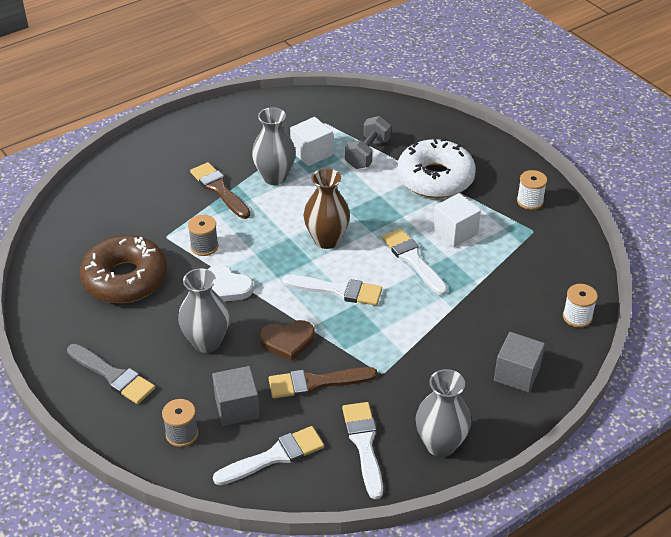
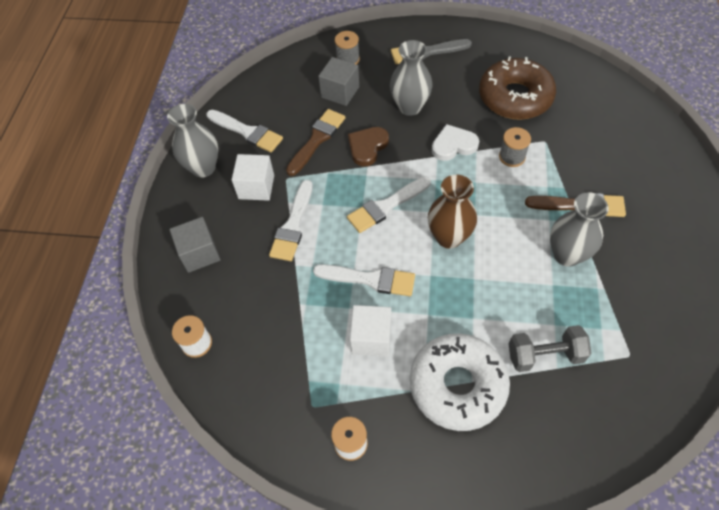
camera: 135 degrees right, 15 degrees up
white brush [213,426,324,485] -> white brush moved to [269,180,313,261]
white cube [290,117,333,166] -> white cube moved to [232,154,274,201]
grey dumbbell [345,116,391,169] -> grey dumbbell turned 75 degrees counterclockwise [509,325,591,372]

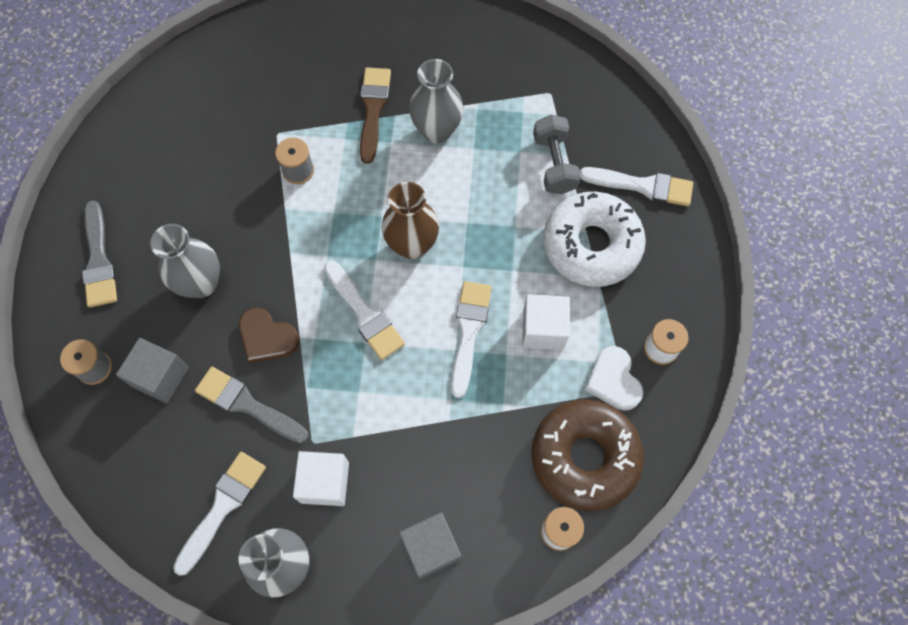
camera: 95 degrees left, 10 degrees up
white brush [269,180,313,261] -> white brush moved to [580,167,693,206]
brown brush [286,109,345,176] -> grey brush [195,367,309,443]
white heart [432,124,479,161] -> white heart moved to [585,346,643,410]
brown donut [479,56,556,120] -> brown donut moved to [531,399,644,512]

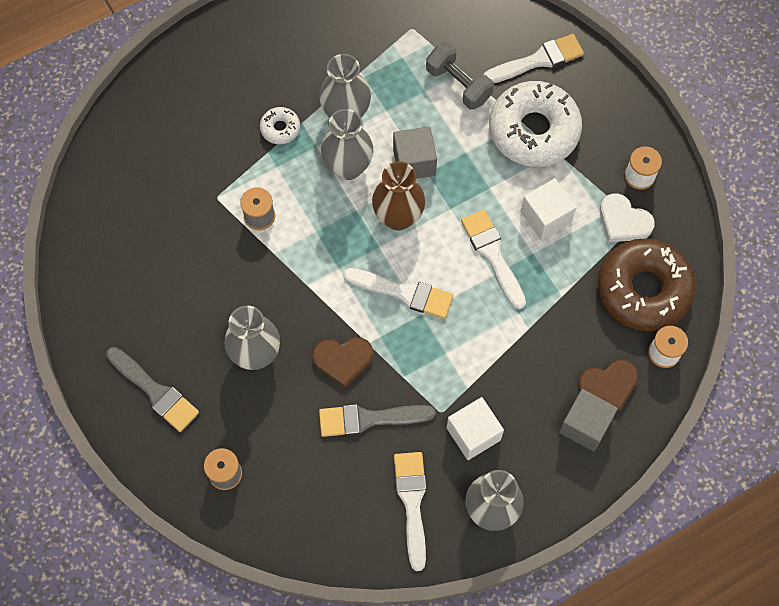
camera: 35 degrees left, 0 degrees up
grey cube [116,338,189,404] -> grey cube moved to [393,126,437,179]
brown brush [360,68,391,164] -> white donut [260,107,300,144]
none -> grey vase [321,109,373,180]
none -> brown heart [578,359,638,412]

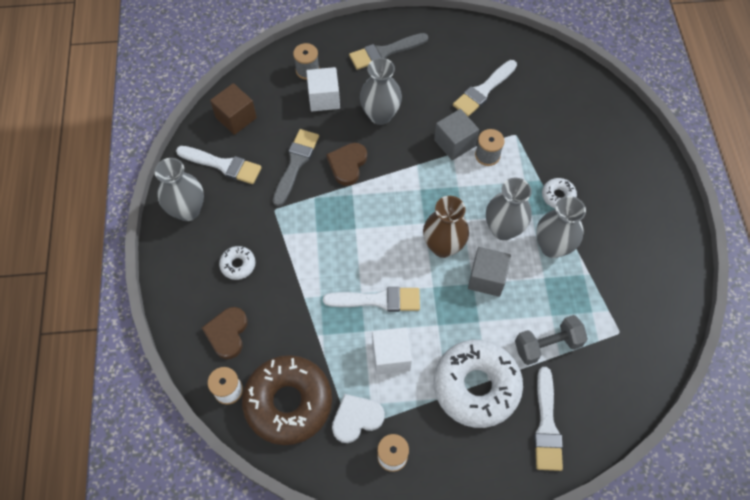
camera: 115 degrees right, 5 degrees down
white brush [343,268,453,319] -> white brush moved to [453,60,517,117]
white cube [447,397,504,460] -> white cube moved to [306,67,340,111]
grey cube [559,389,618,452] -> grey cube moved to [434,109,479,160]
none -> brown cube [210,83,257,135]
none -> white donut [219,246,256,280]

